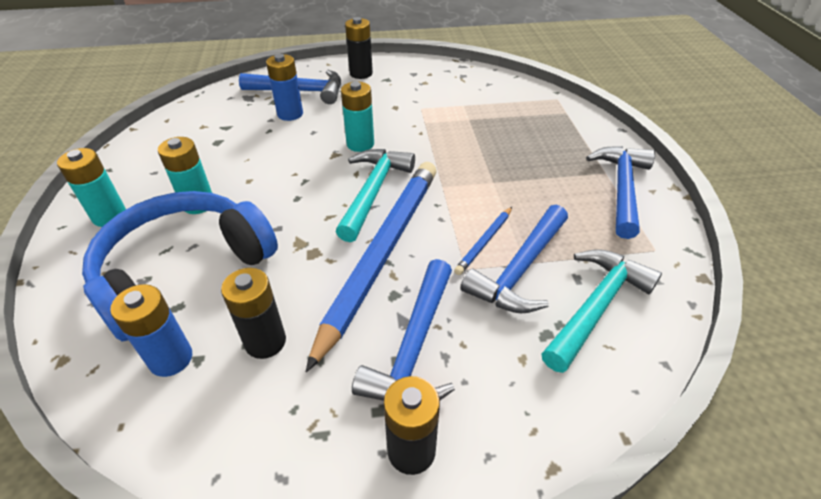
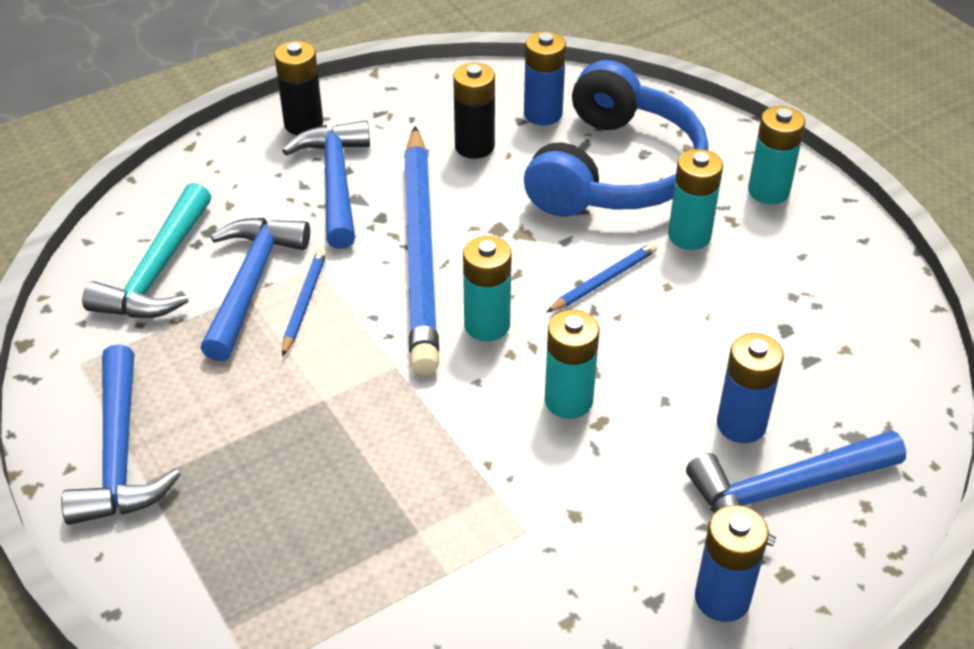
camera: 155 degrees right, 0 degrees up
turquoise hammer [336,149,415,242] -> turquoise battery [463,236,512,341]
black battery [345,17,373,79] -> blue battery [695,505,769,622]
none -> blue pencil [546,243,657,313]

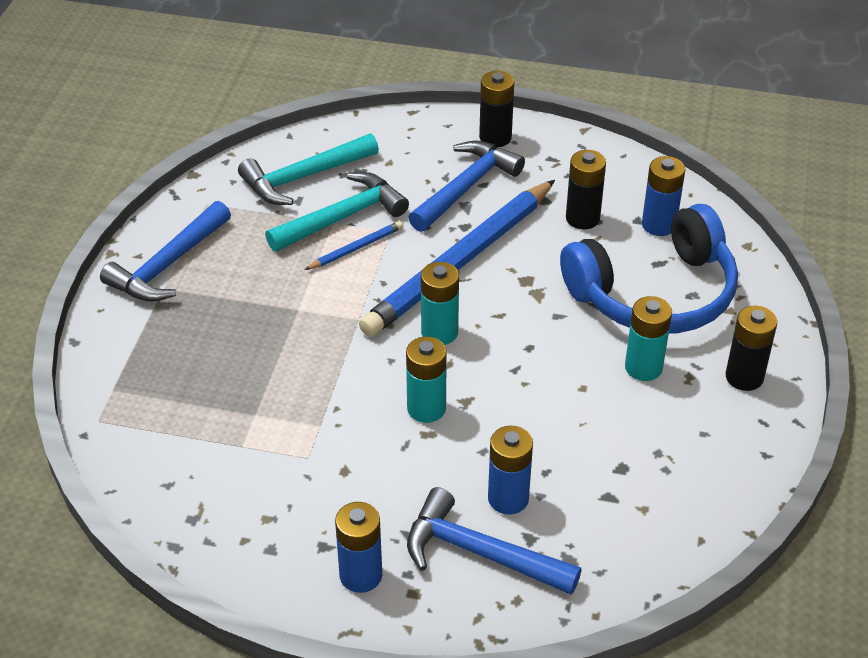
camera: 45 degrees right, 0 degrees up
blue hammer [200,218,310,361] -> turquoise hammer [265,172,409,252]
blue pencil [546,243,657,313] -> none
turquoise battery [748,106,805,204] -> black battery [726,306,777,391]

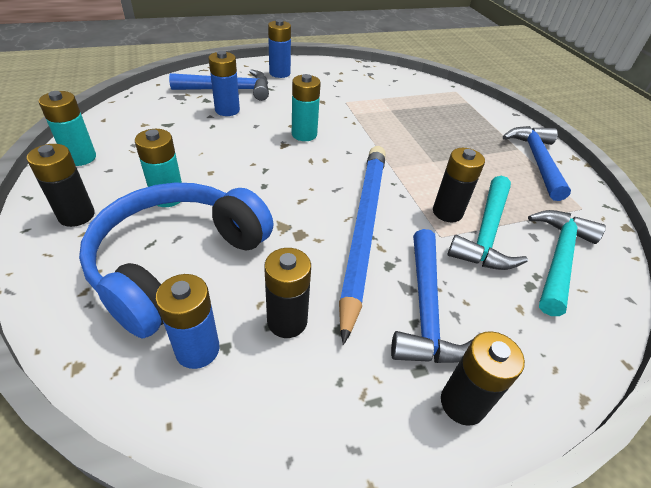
camera: 145 degrees right, 0 degrees up
blue pencil [304,221,403,270] -> black battery [433,148,485,222]
turquoise battery [421,262,459,345] -> turquoise battery moved to [38,91,96,166]

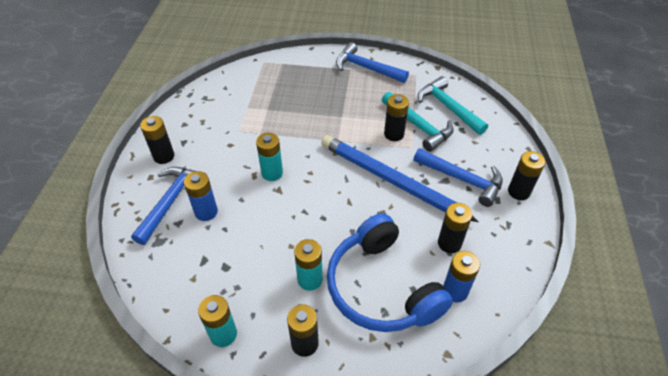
camera: 60 degrees left, 5 degrees up
blue battery [268,19,291,78] -> black battery [140,116,174,164]

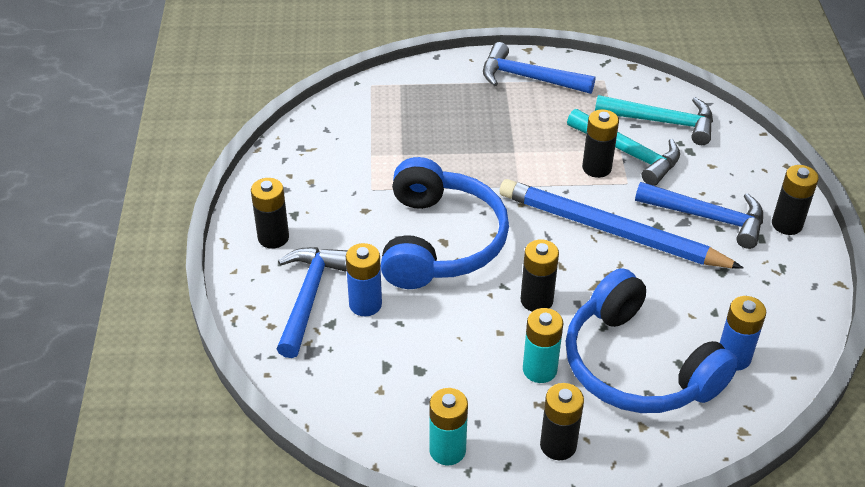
camera: 10 degrees left, 5 degrees down
turquoise battery [256,133,283,181] -> blue headphones [381,157,509,289]
turquoise hammer [418,76,488,135] -> turquoise hammer turned 150 degrees clockwise [595,95,713,145]
black battery [438,203,472,253] -> black battery moved to [521,239,559,312]

